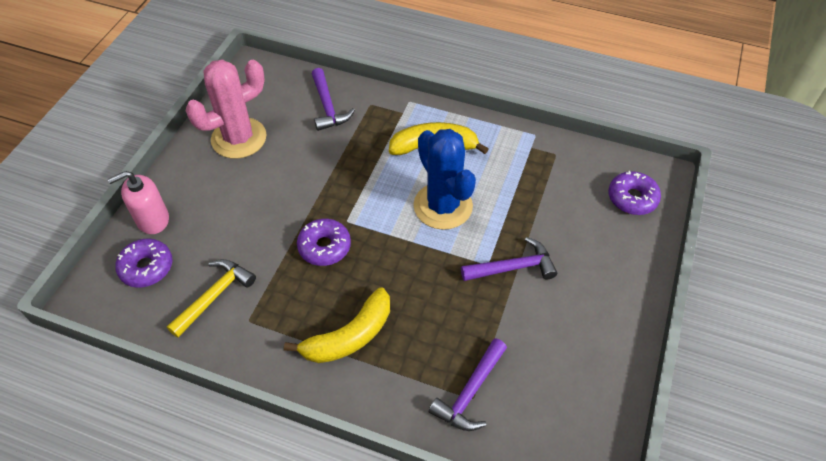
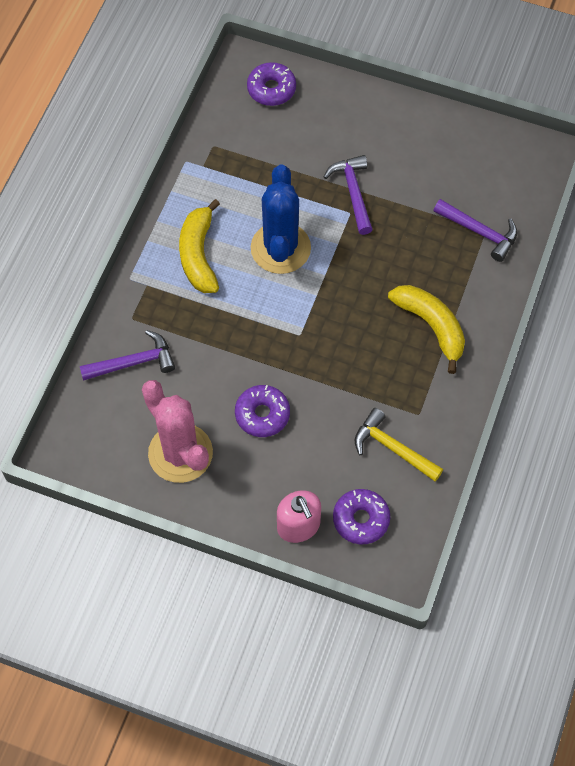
camera: 90 degrees left, 10 degrees up
purple donut [297,219,351,266] -> purple donut moved to [235,385,290,437]
blue cactus [413,129,476,230] -> blue cactus turned 60 degrees counterclockwise [251,165,311,274]

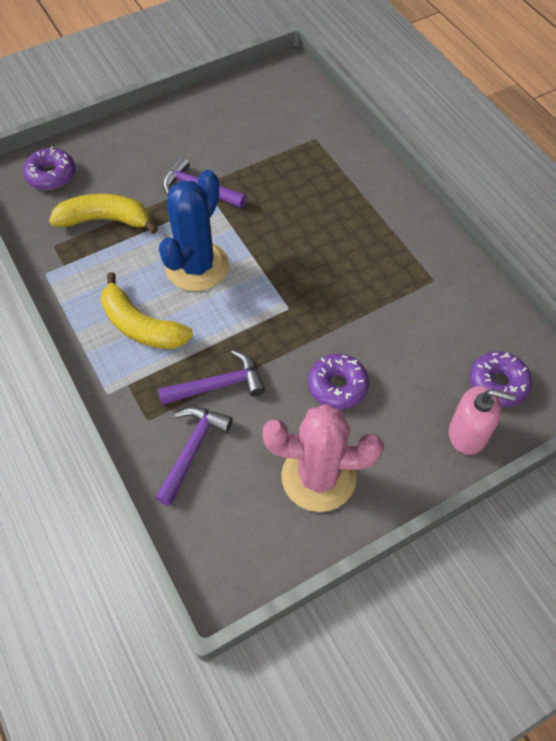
camera: 50 degrees left, 5 degrees down
blue cactus [251,165,311,274] -> blue cactus turned 75 degrees clockwise [159,170,229,292]
yellow hammer [355,408,444,482] -> none
yellow banana [388,285,465,374] -> yellow banana moved to [49,194,158,234]
purple hammer [433,199,517,262] -> purple hammer moved to [158,350,265,405]

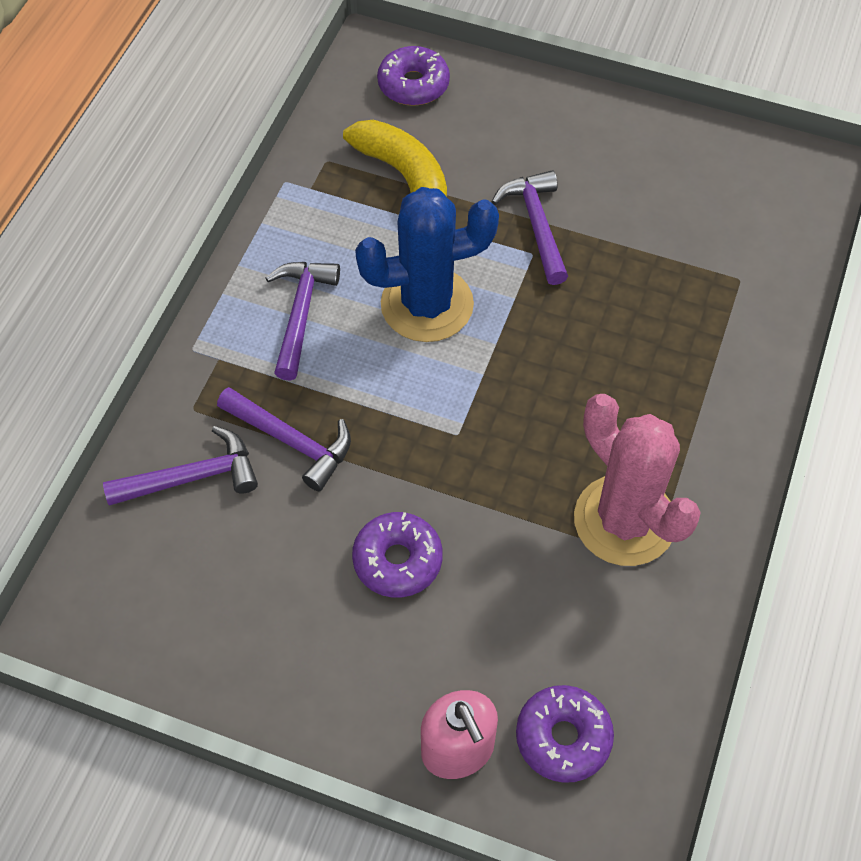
camera: 50 degrees right, 0 degrees up
yellow banana [101,272,193,349] -> purple hammer [266,262,340,381]
pink cactus [263,404,383,512] -> pink cactus moved to [574,394,701,566]

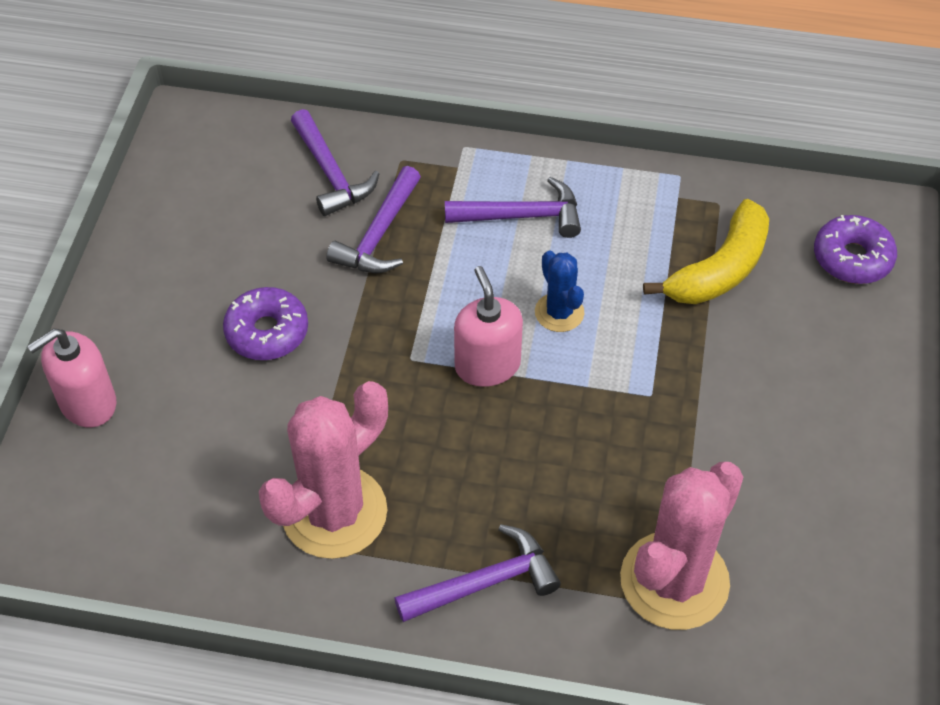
camera: 80 degrees right, 5 degrees down
blue cactus [355,187,499,342] -> blue cactus [535,250,584,332], size x0.52
purple hammer [492,170,568,285] -> purple hammer moved to [394,524,561,622]
purple donut [516,685,614,783] -> none
none -> pink soap dispenser [454,266,523,387]
none -> pink cactus [620,462,743,630]

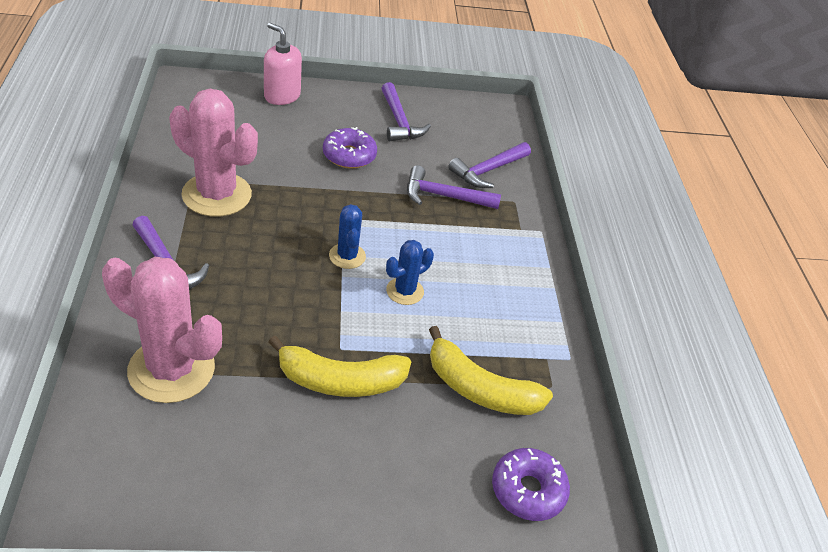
camera: 70 degrees right, 10 degrees down
purple hammer [445,177,581,238] -> purple hammer moved to [381,82,431,141]
pink soap dispenser [454,266,523,387] -> blue cactus [329,204,366,269]
none -> yellow banana [268,336,411,397]

